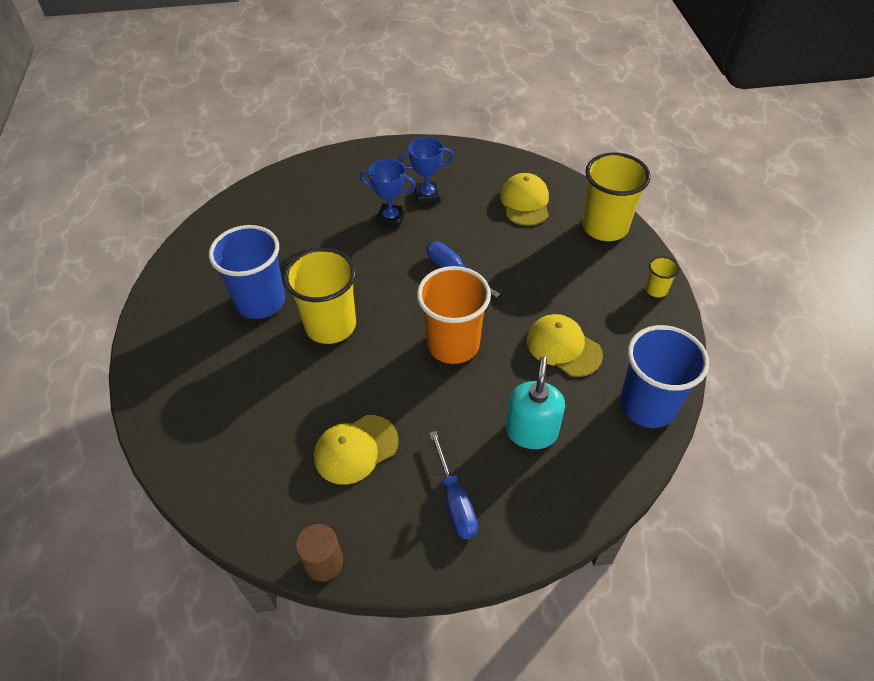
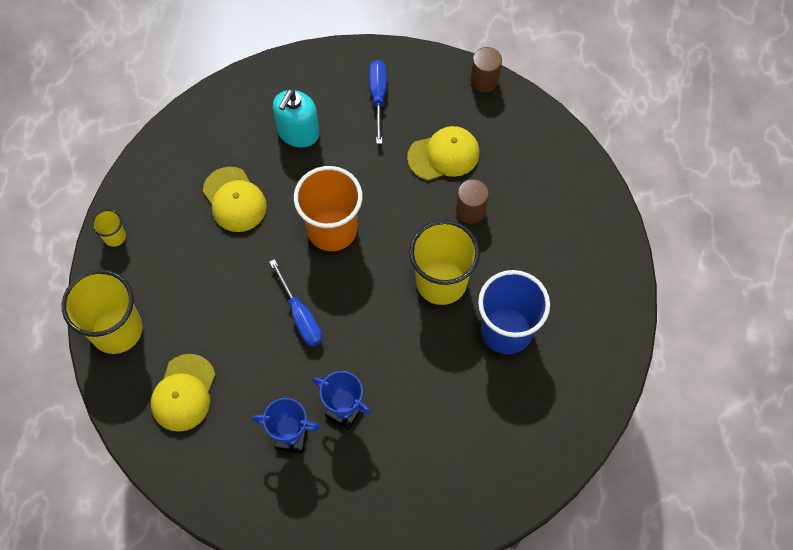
camera: 165 degrees left, 15 degrees up
blue cup [620,325,709,428] -> none
none -> brown cylinder [456,179,489,224]

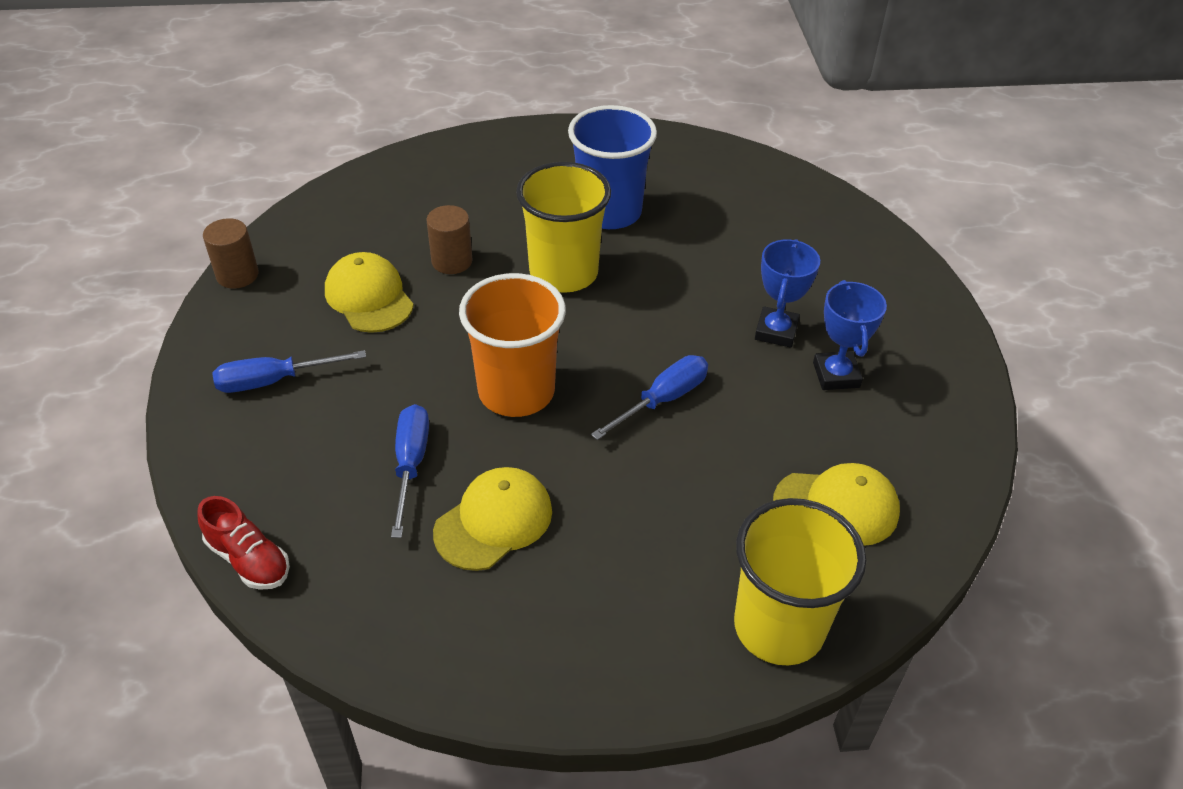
camera: 105 degrees left, 20 degrees down
yellow cup [92,209,126,247] -> none
turquoise soap dispenser [273,89,320,148] -> none
none -> red shoe [197,496,290,590]
none -> blue screwdriver [391,404,429,538]

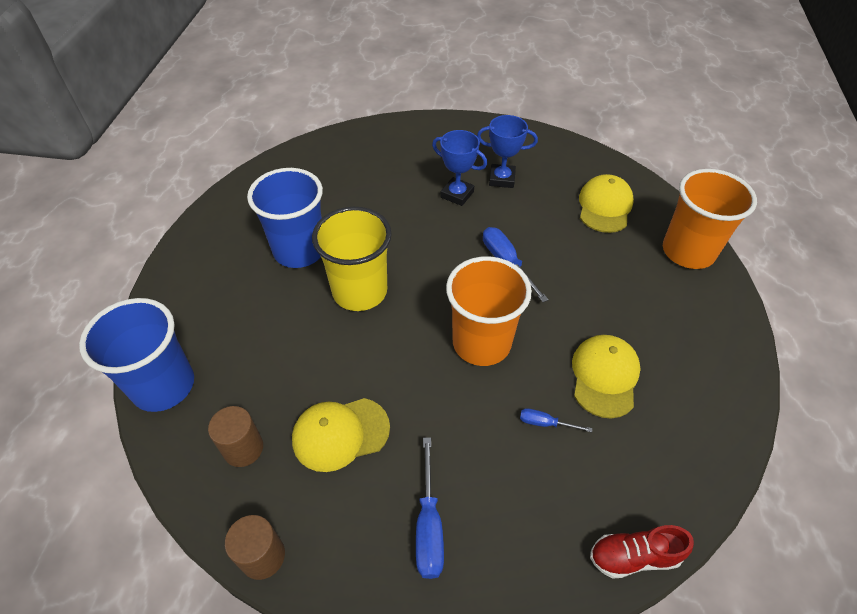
camera: 75 degrees left, 5 degrees up
red shoe [197,496,290,590] -> red shoe turned 150 degrees counterclockwise [590,525,694,579]
blue screwdriver [391,404,429,538] -> blue screwdriver [520,408,592,432], size x0.57
brown cylinder [426,205,473,274] -> brown cylinder moved to [208,406,263,467]
yellow cap [433,467,552,571] -> yellow cap turned 45 degrees clockwise [572,335,641,419]
yellow cup [734,498,866,665] -> orange cup [663,169,757,269]
none -> blue cup [79,298,194,412]

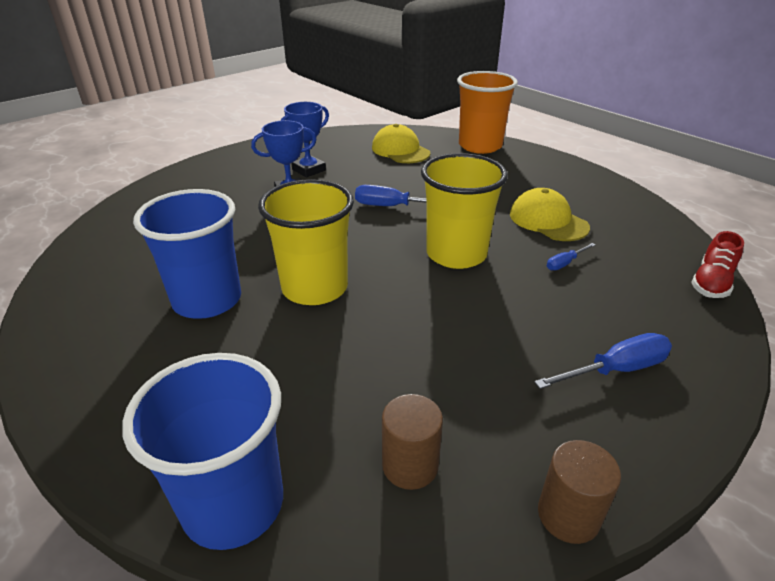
camera: 50 degrees left, 15 degrees down
yellow cap [292,398,390,472] -> none
blue screwdriver [416,437,444,579] -> blue screwdriver turned 60 degrees counterclockwise [534,333,672,389]
orange cup [446,256,532,366] -> yellow cup [421,153,508,269]

